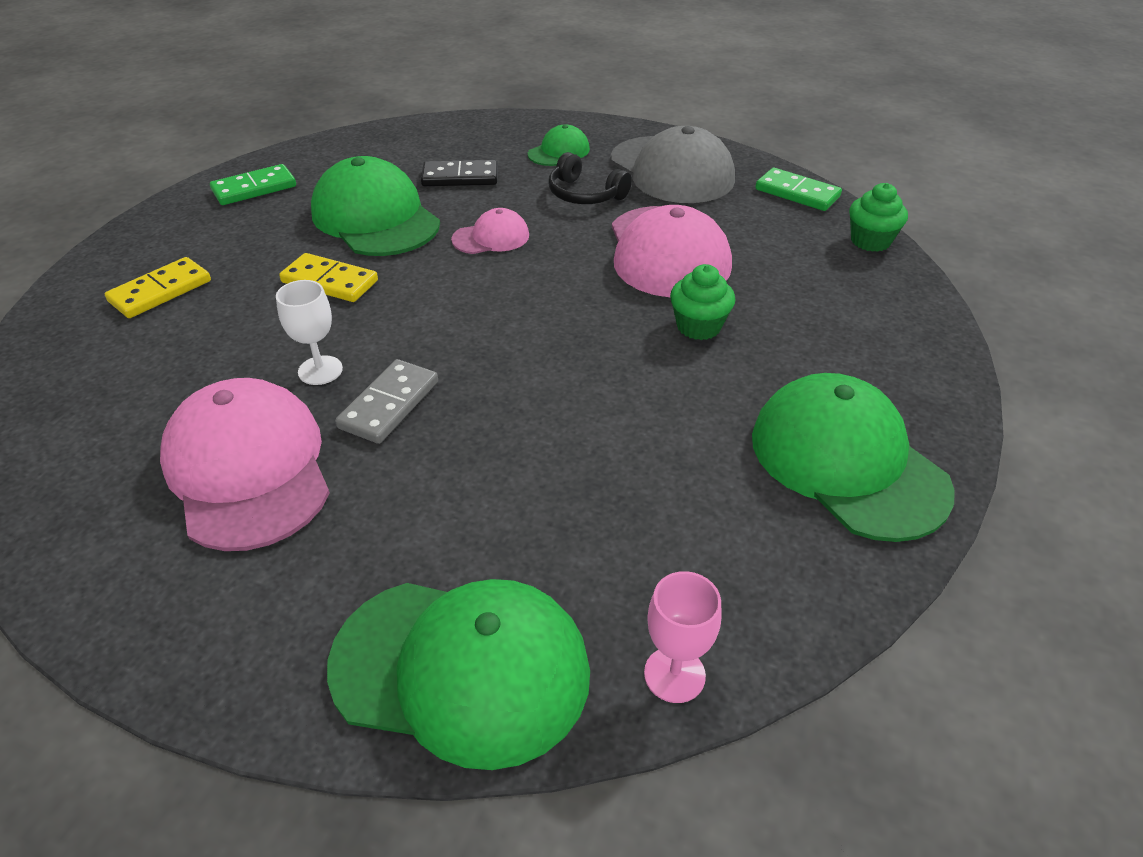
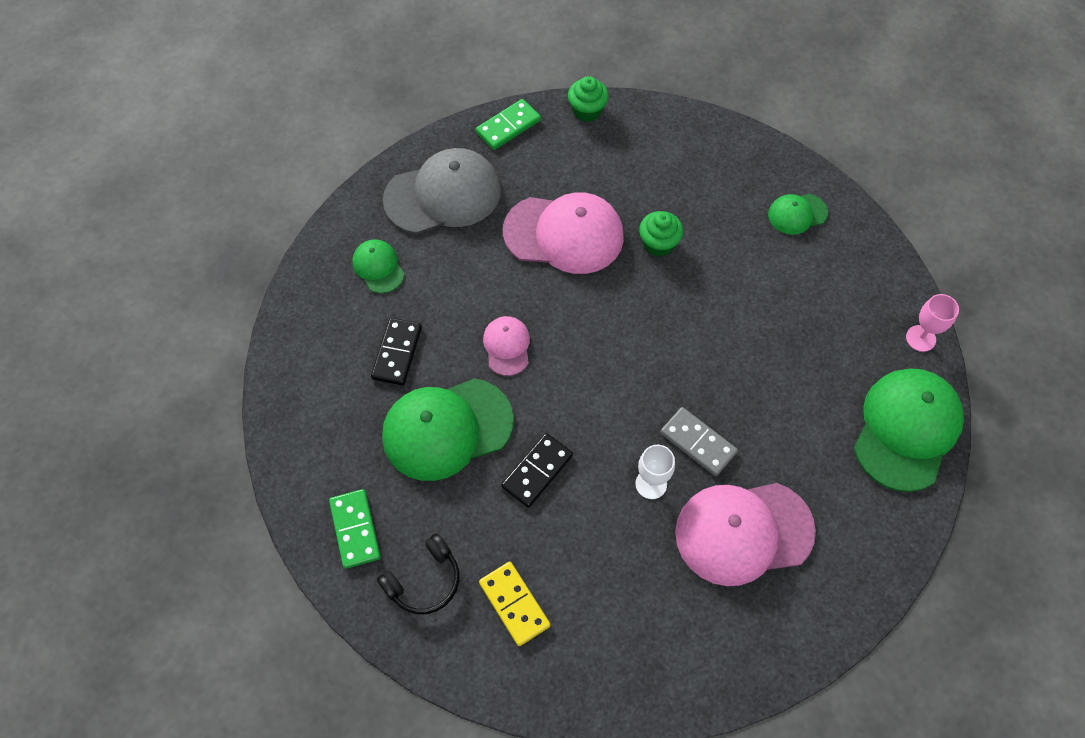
camera: 75 degrees left, 20 degrees up
yellow domino [279,253,378,302] -> black domino [501,433,573,508]
black headphones [549,152,632,204] -> black headphones moved to [377,534,459,615]
green cap [752,373,955,542] -> green cap [768,194,828,235], size x0.50

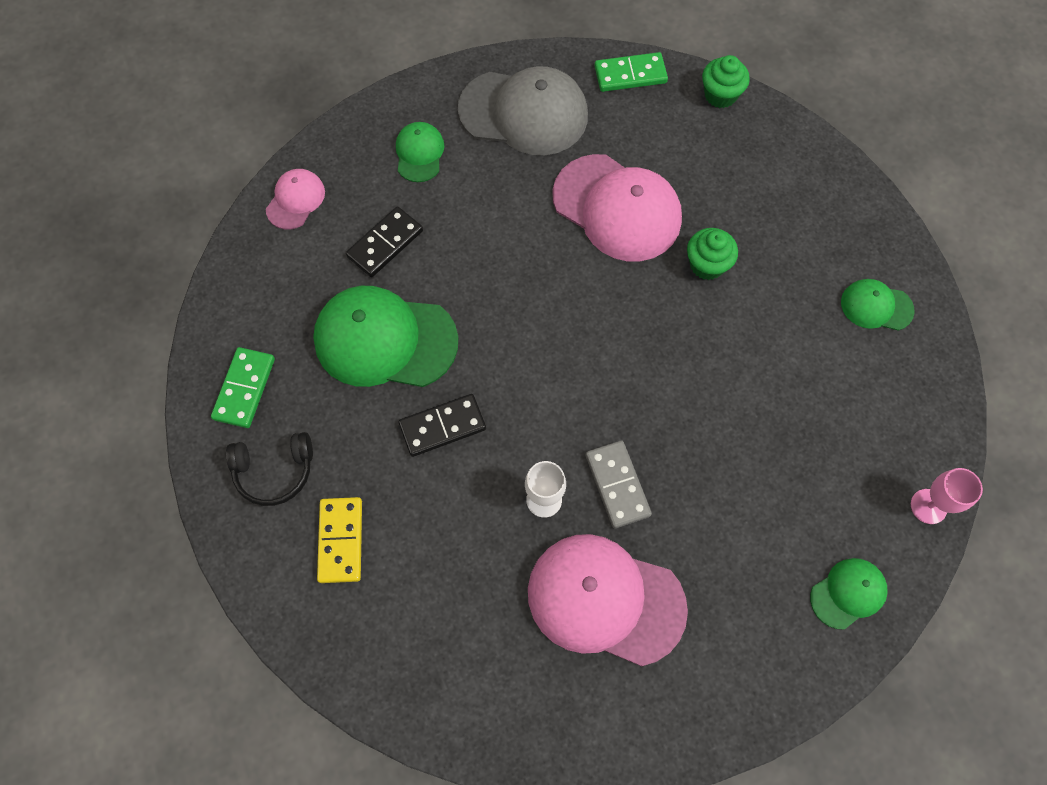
camera: 30 degrees right, 5 degrees up
pink cap [483,316,530,376] -> pink cap moved to [266,169,325,230]
green cap [854,369,964,492] -> green cap [810,558,888,629], size x0.50

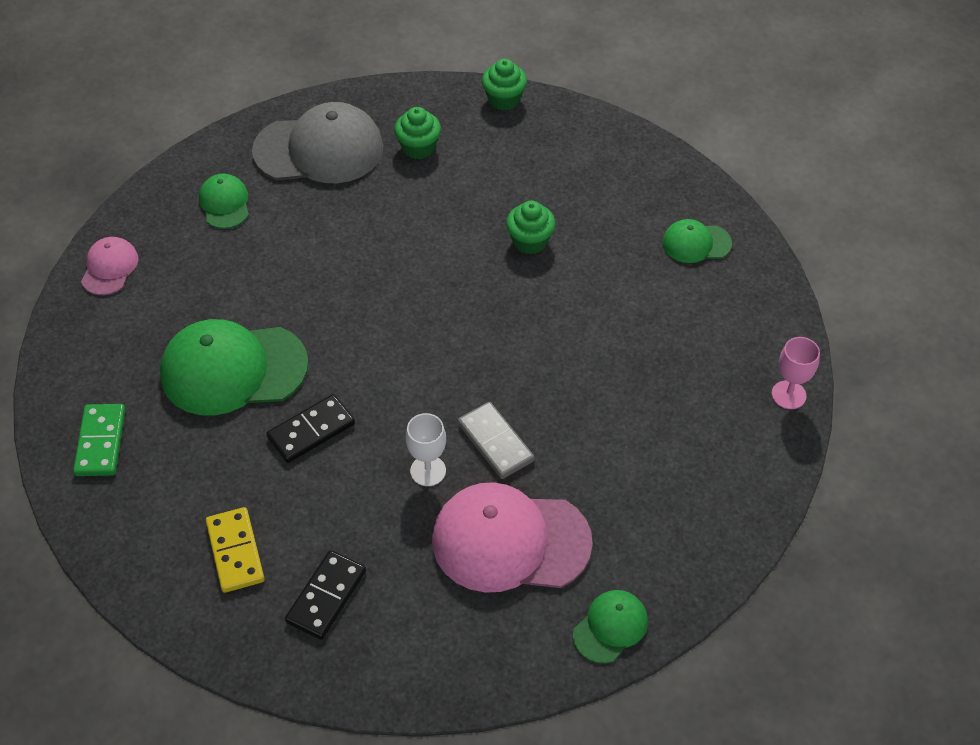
camera: 15 degrees left, 15 degrees down
black headphones [226,432,313,506] -> none
black domino [346,207,423,277] -> black domino moved to [285,550,366,640]
pink cap [553,154,682,261] -> none
green domino [595,52,668,92] -> none
green cap [810,558,888,629] -> green cap moved to [573,590,648,664]
none -> green cupcake [394,107,441,159]

